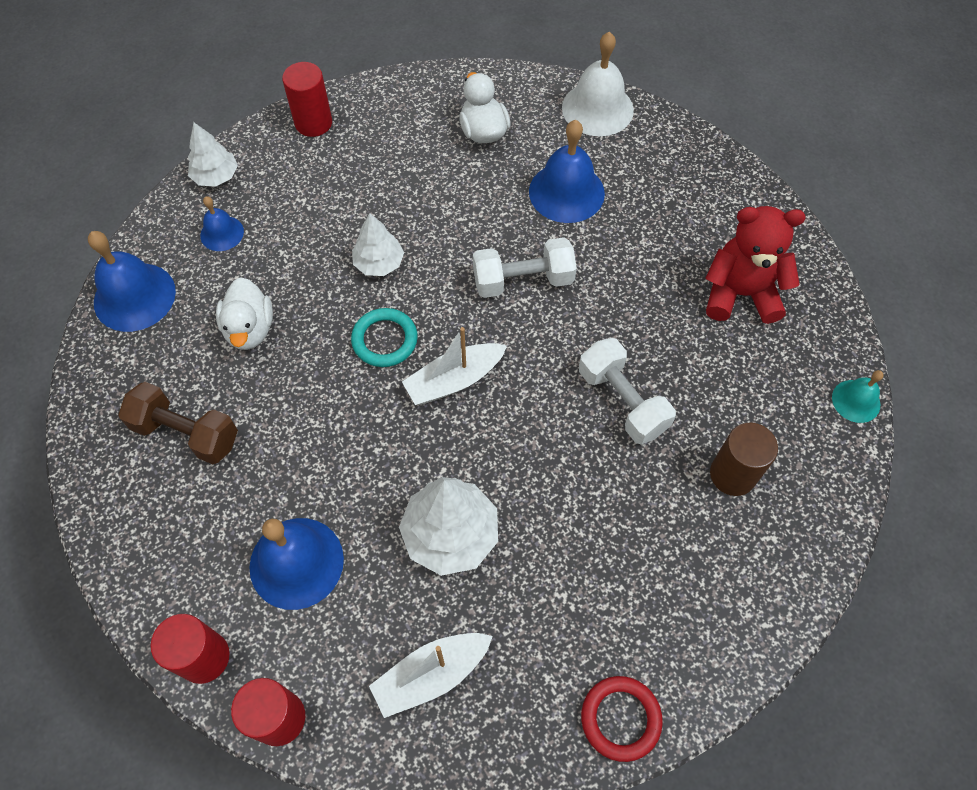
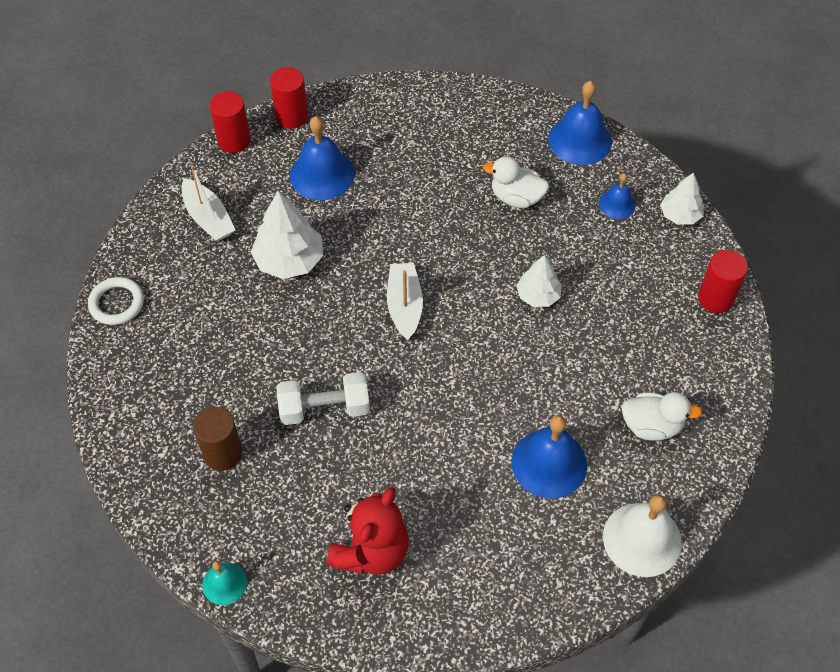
camera: 115 degrees right, 5 degrees down
brown dumbbell [118,382,238,464] -> none
turquoise ring [351,308,418,367] -> none
white boat [369,633,493,718] -> white boat turned 150 degrees clockwise [182,165,235,242]
white dumbbell [473,237,577,298] -> none
red ring [581,676,663,762] -> white ring [88,277,144,325]

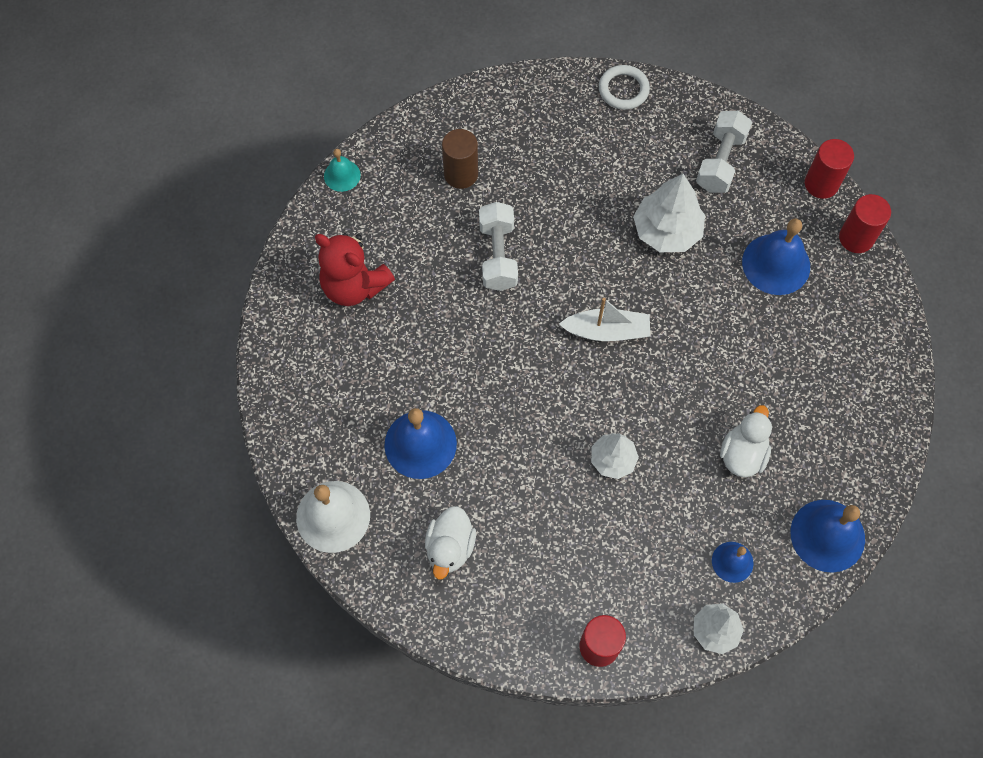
camera: 95 degrees right, 10 degrees up
white boat [182,165,235,242] -> white dumbbell [696,111,752,193]

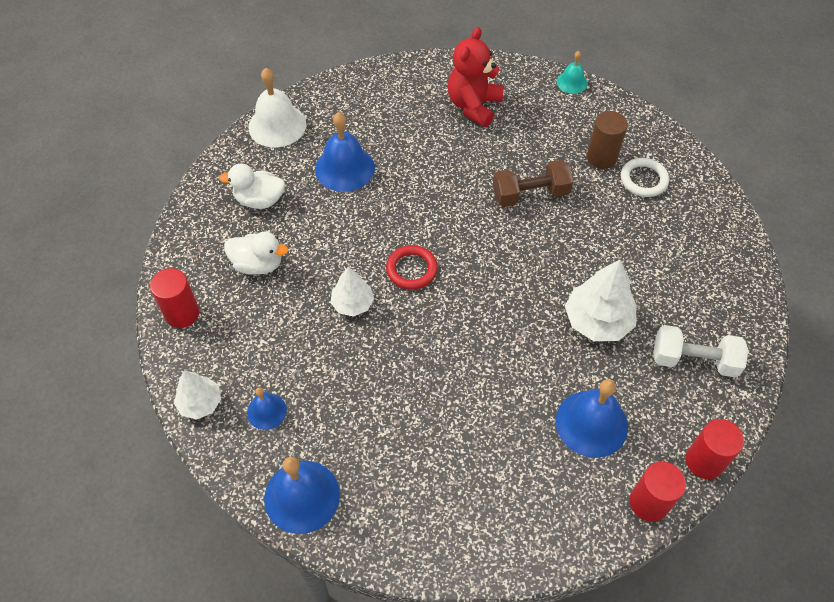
camera: 80 degrees right, 10 degrees down
white dumbbell [479,202,518,291] -> brown dumbbell [493,160,573,207]
white boat [559,298,650,341] -> none
white ring [599,65,650,110] -> white ring moved to [621,158,669,197]
white duck [720,405,772,477] -> white duck moved to [224,232,288,275]
none -> red ring [386,245,438,290]

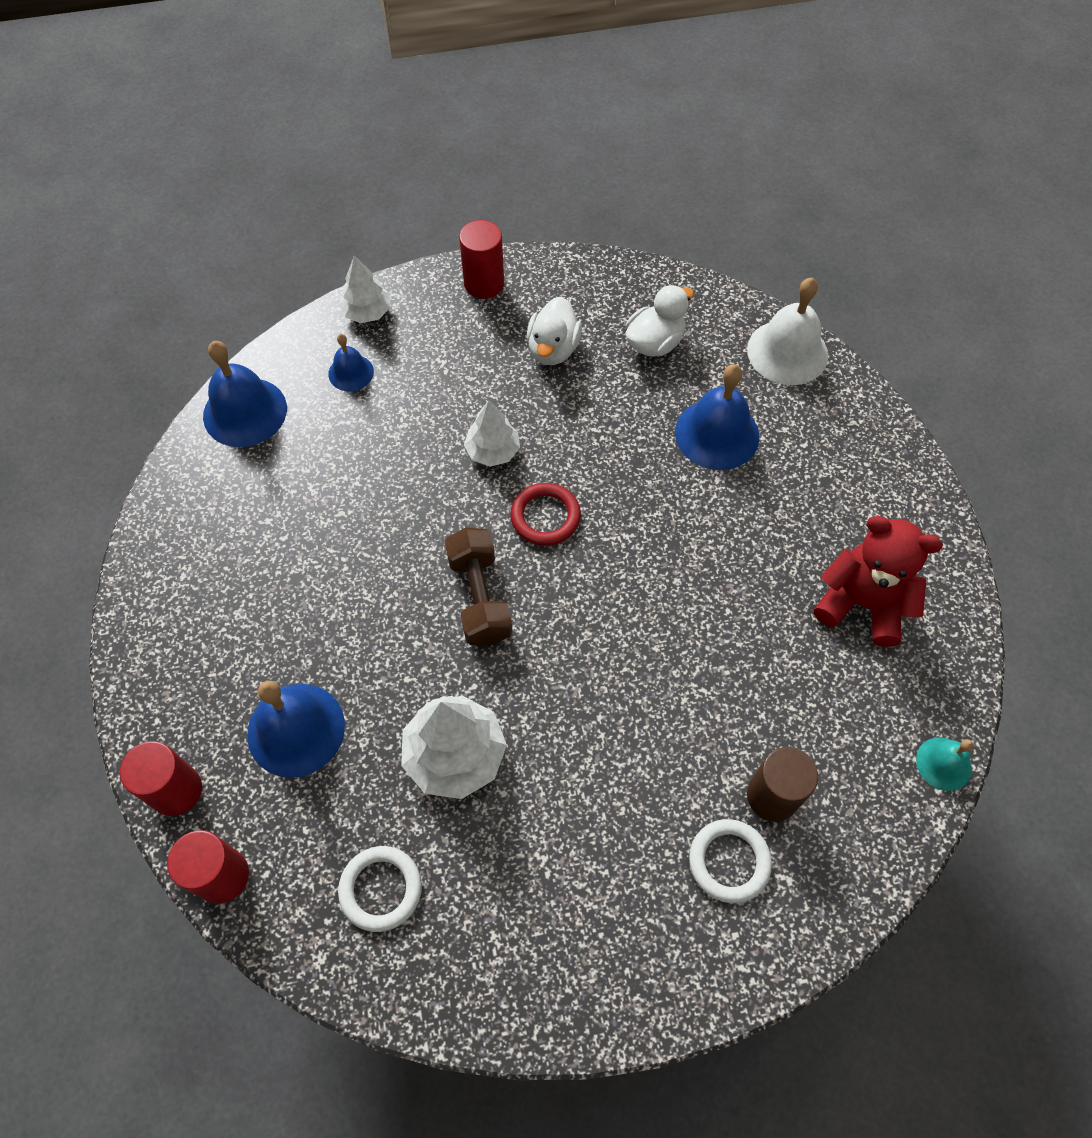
camera: 90 degrees right, 5 degrees up
white duck [219,163,285,209] -> white duck turned 45 degrees clockwise [625,285,694,357]
brown dumbbell [493,160,573,207] -> brown dumbbell moved to [445,527,512,645]
white dumbbell [653,325,748,378] -> white ring [338,846,422,932]

